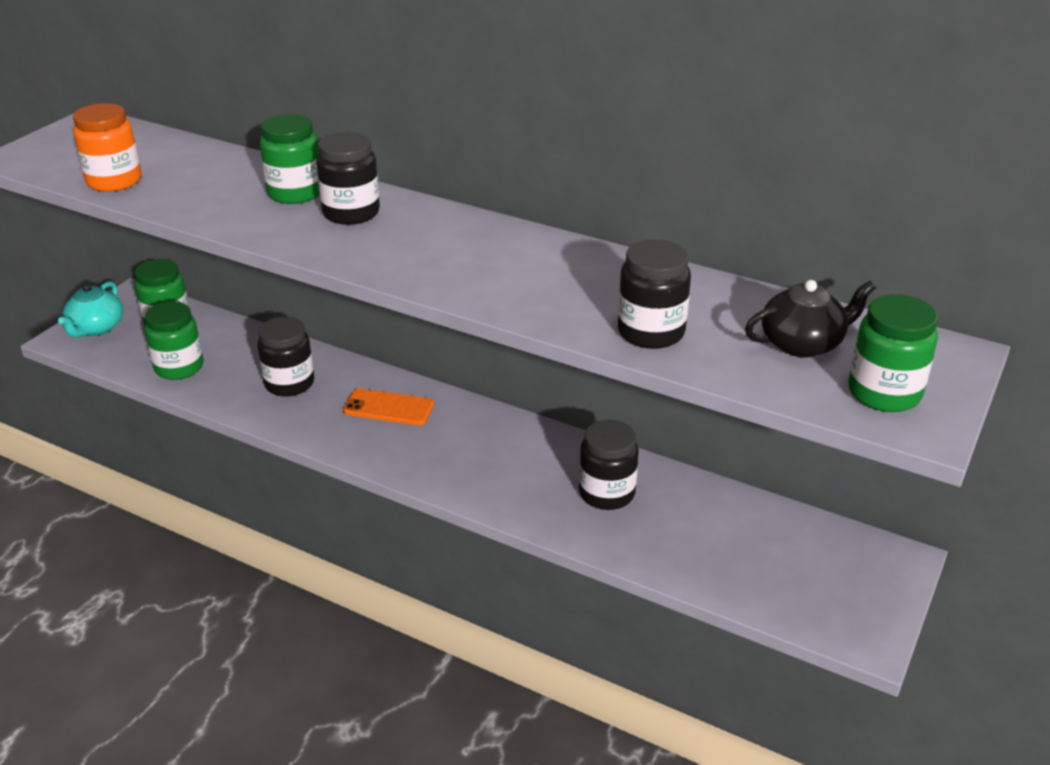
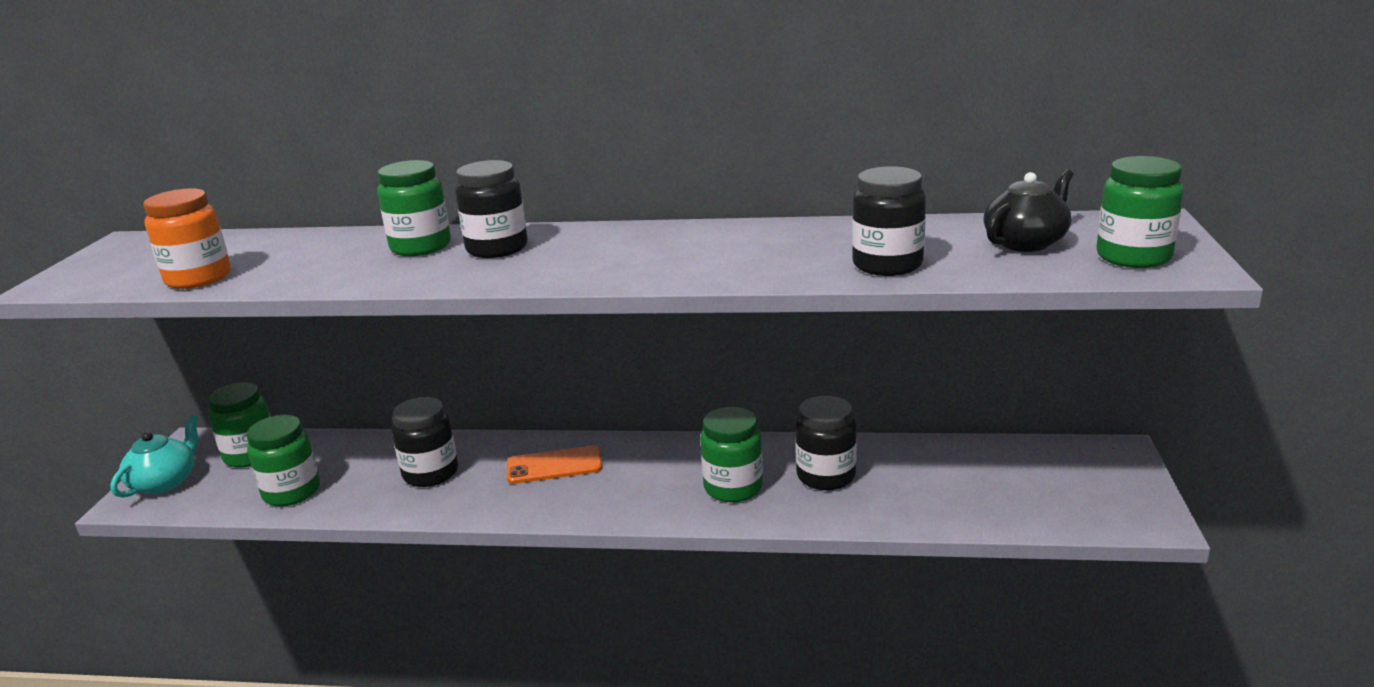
camera: 20 degrees left, 10 degrees down
turquoise teapot [58,281,123,337] -> turquoise teapot turned 150 degrees counterclockwise [110,415,199,498]
none -> green jar [700,407,763,503]

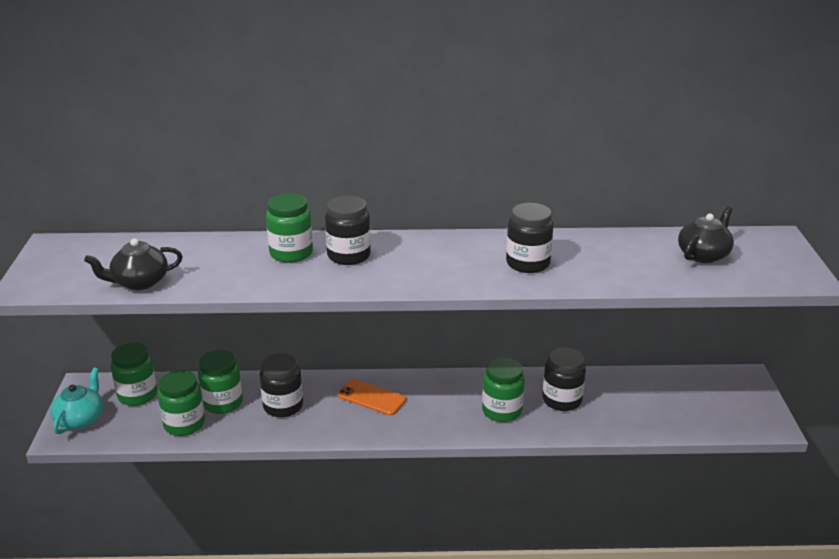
camera: 10 degrees left, 5 degrees up
orange jar [143,188,231,289] -> black teapot [84,238,183,290]
orange phone [507,445,602,484] -> orange phone turned 45 degrees clockwise [337,379,406,416]
black jar [852,166,926,276] -> black jar moved to [506,203,553,273]
green jar [1096,156,1184,268] -> green jar moved to [198,350,243,414]

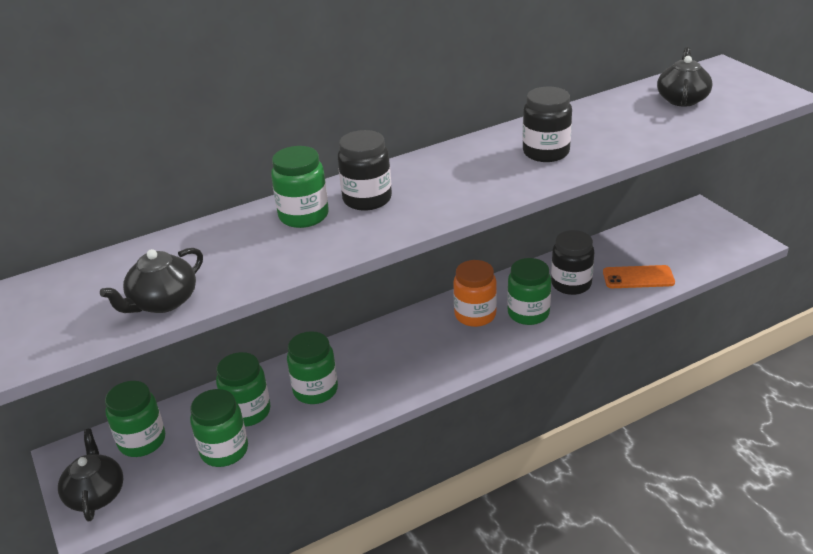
camera: 25 degrees left, 5 degrees up
turquoise teapot [50,368,103,434] -> black teapot [58,429,124,522]
black jar [260,353,303,417] -> green jar [287,331,338,404]
orange phone [337,379,406,416] -> orange phone moved to [603,265,675,288]
none -> orange jar [453,260,497,327]

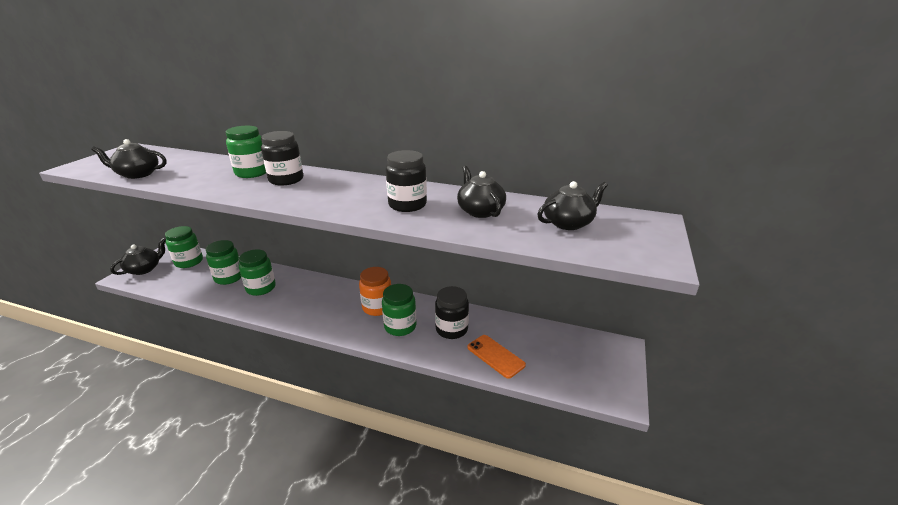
camera: 45 degrees right, 5 degrees down
green jar [190,389,248,467] -> none
none -> black teapot [457,166,506,218]

